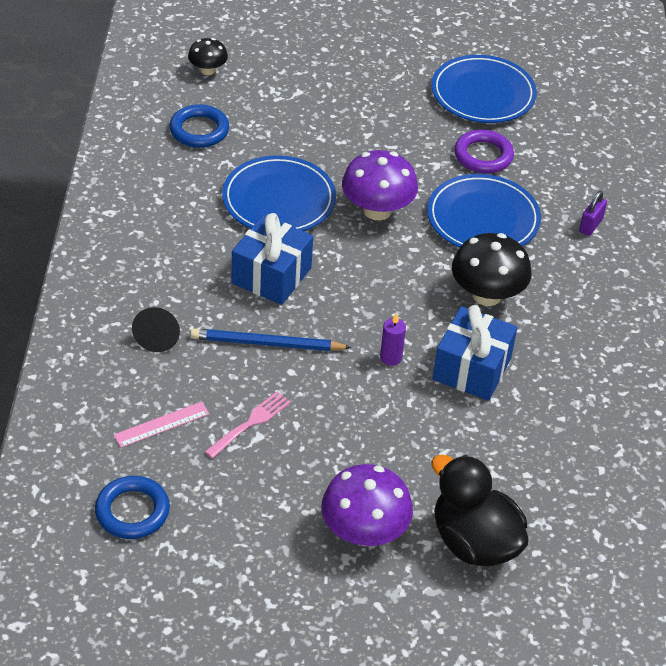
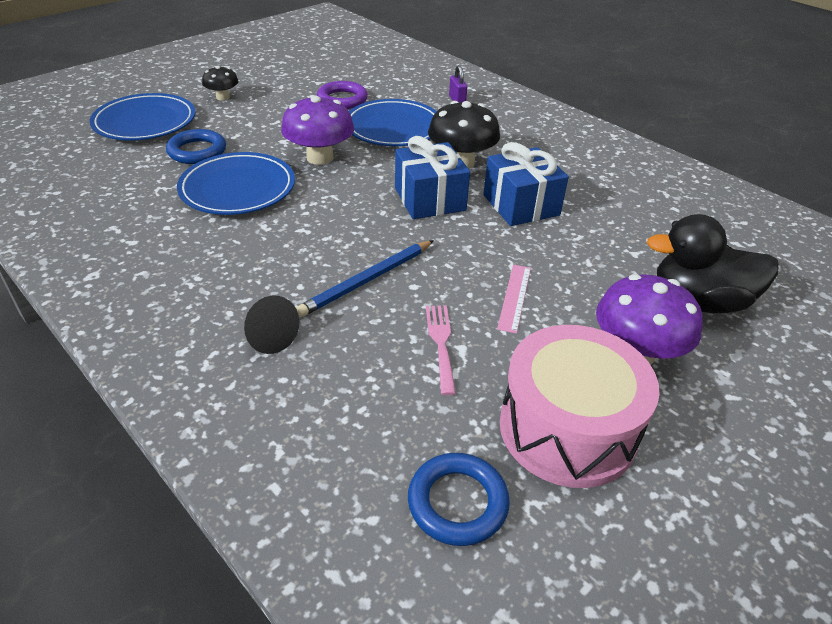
camera: 45 degrees left, 5 degrees down
pink ruler [114,402,209,448] -> pink ruler moved to [497,265,531,334]
blue ring [169,104,229,148] -> blue ring moved to [166,129,226,164]
black mushroom [188,38,228,75] -> black mushroom moved to [202,66,239,100]
blue gift [232,213,313,305] -> blue gift moved to [395,136,470,219]
purple candle [380,313,406,366] -> none
blue plate [431,55,537,123] -> blue plate moved to [90,93,195,141]
none -> pink drum [500,325,660,488]

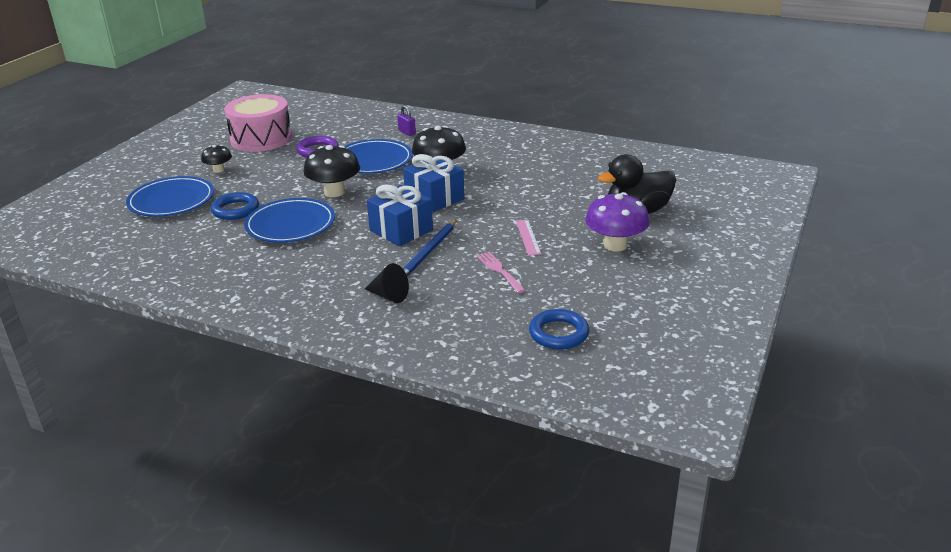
camera: 20 degrees left, 10 degrees down
purple mushroom [281,95,354,165] -> black mushroom [303,145,360,197]
blue gift [483,142,569,226] -> blue gift moved to [367,184,433,246]
pink drum [500,325,660,488] -> pink drum moved to [224,94,292,152]

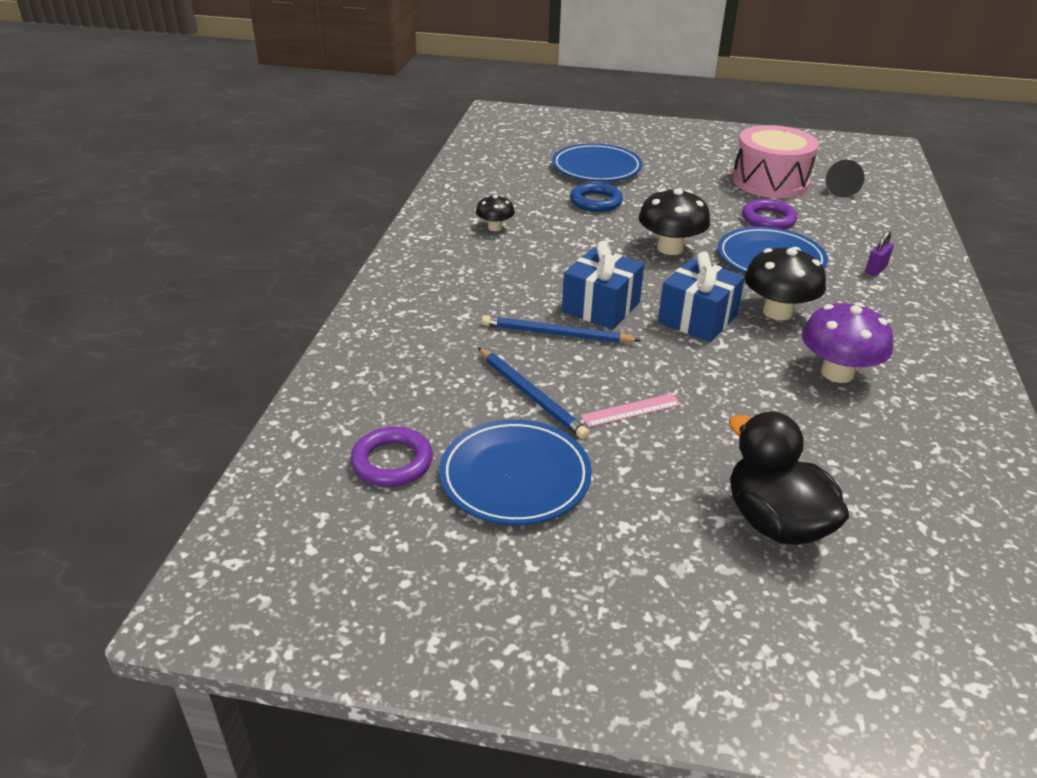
camera: 75 degrees right, 5 degrees up
black mushroom [201,145,232,173] -> black mushroom moved to [476,195,515,231]
blue plate [244,198,335,243] -> blue plate moved to [439,419,592,525]
black cone [365,263,409,303] -> black cone moved to [826,160,864,198]
pink fork [477,252,525,293] -> blue pencil [478,348,590,439]
blue ring [529,309,589,349] -> purple ring [351,427,433,487]
purple mushroom [585,192,650,252] -> purple mushroom moved to [802,302,893,383]

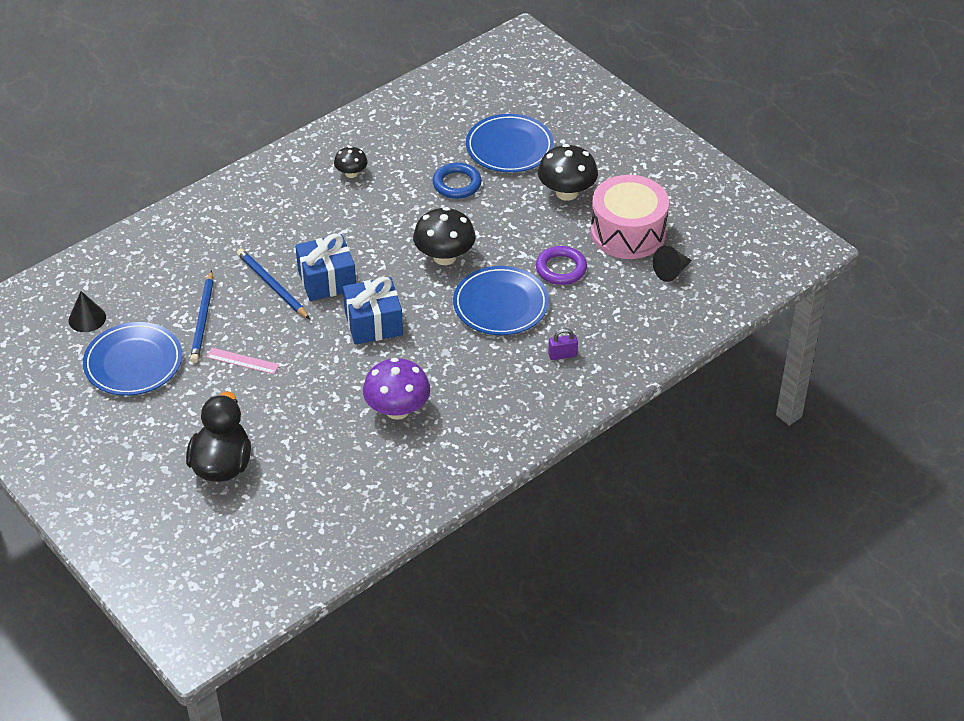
camera: 40 degrees right, 10 degrees up
purple ring [351,427,433,487] -> black cone [69,291,106,332]
black mushroom [745,247,826,320] -> black mushroom moved to [538,144,598,201]

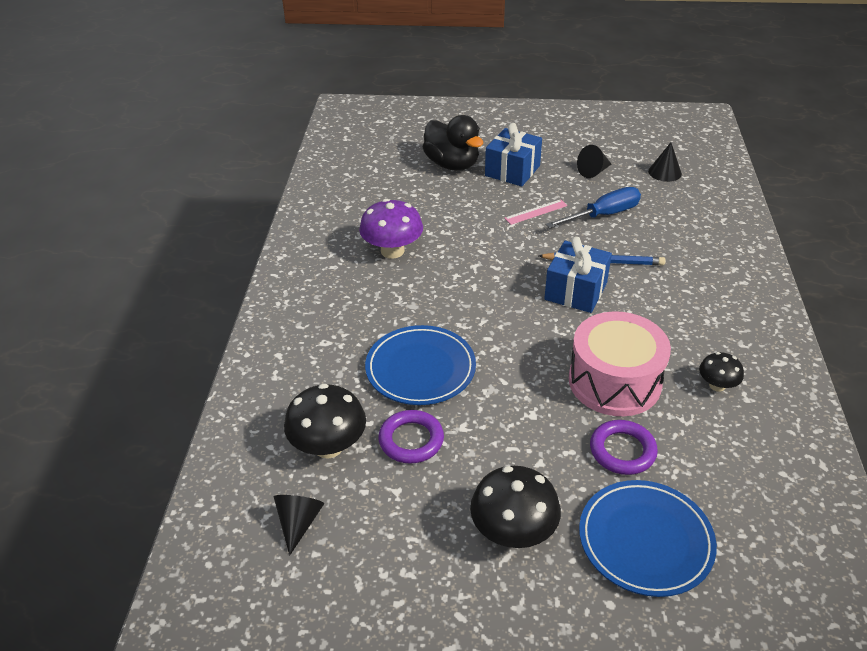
camera: 135 degrees right, 5 degrees down
blue plate [83,322,182,396] -> black cone [577,145,611,178]
blue pencil [190,270,213,363] -> blue screwdriver [545,187,641,228]
blue gift [343,277,403,344] -> blue gift moved to [485,123,542,186]
black mushroom [413,207,476,265] -> black mushroom moved to [284,383,366,459]
blue ring [433,163,482,199] -> purple ring [590,420,658,475]
purple padlock [548,328,578,360] -> none
pink drum [591,175,669,259] -> pink drum moved to [569,311,671,416]

